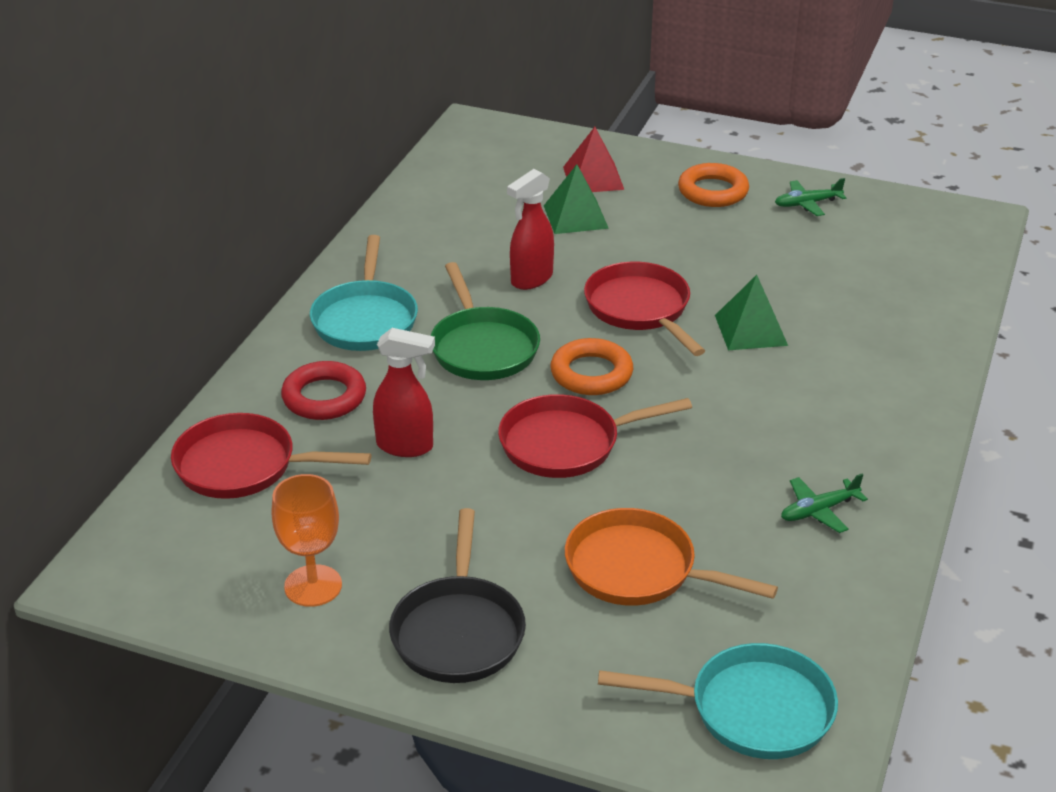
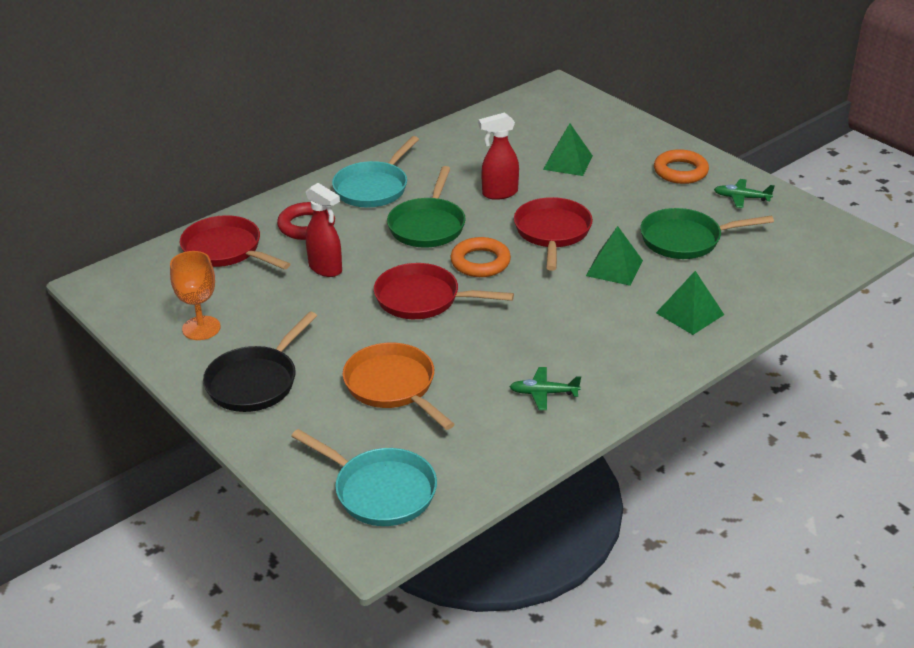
camera: 30 degrees right, 0 degrees up
red pyramid [563,127,624,192] -> none
none -> green pan [640,208,774,259]
none -> green pyramid [656,271,724,335]

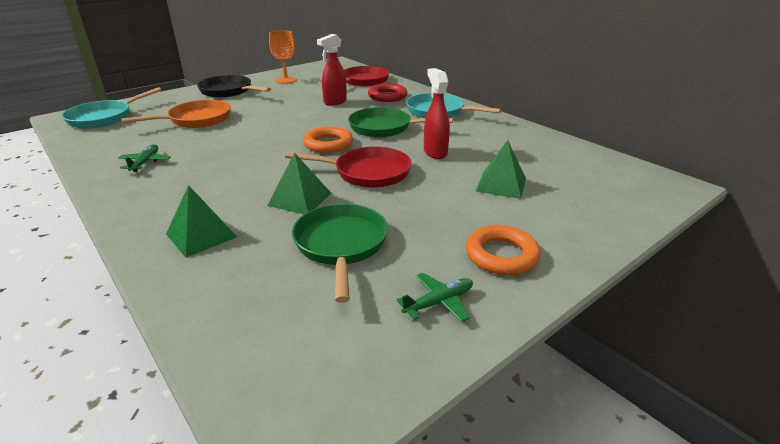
camera: 90 degrees right, 5 degrees down
red pan [374,263,514,319] -> none
green plane [714,179,775,208] -> green plane turned 45 degrees clockwise [396,273,473,322]

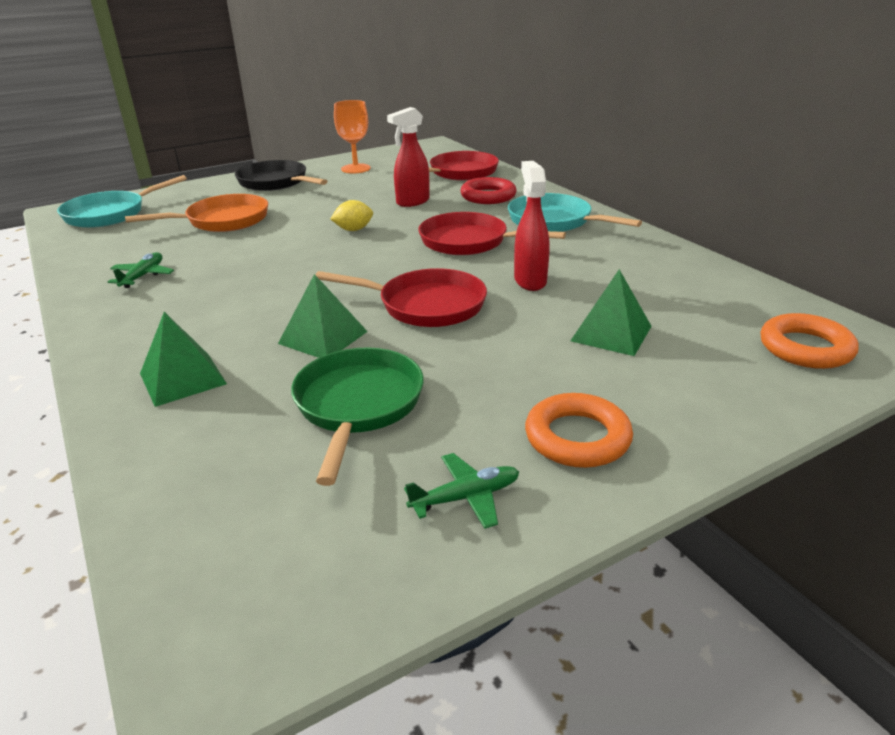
camera: 10 degrees right, 0 degrees up
orange ring [303,126,353,153] -> orange ring moved to [761,313,859,369]
green pan [348,107,453,137] -> red pan [418,212,566,255]
none -> yellow lemon [330,200,373,231]

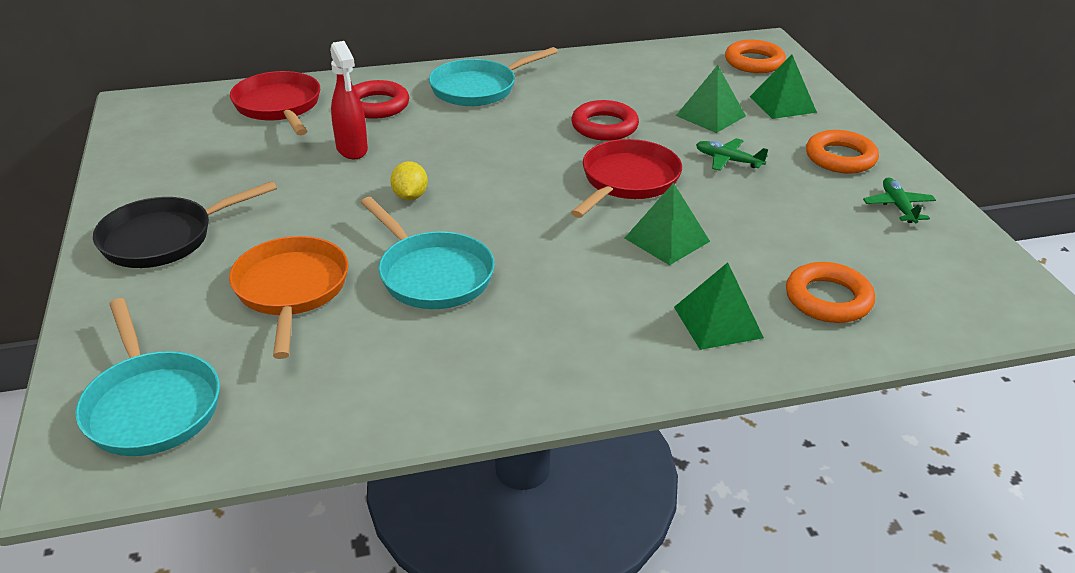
camera: 75 degrees left, 5 degrees up
green plane [108,252,174,288] -> green plane moved to [696,138,768,171]
green pan [291,347,424,486] -> none
orange goblet [334,100,371,173] -> none
red pan [418,212,566,255] -> none
red spray bottle [514,161,550,291] -> red ring [571,100,639,141]
none -> turquoise pan [361,197,495,309]
none -> green pyramid [750,55,817,119]
none -> orange ring [786,262,875,323]

